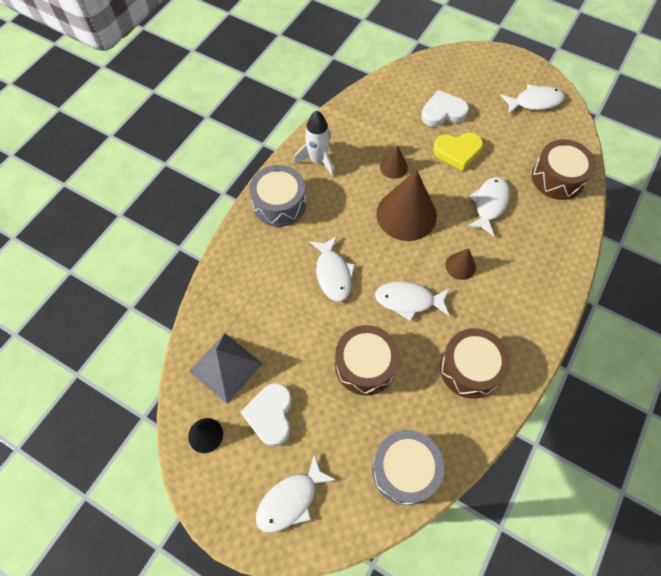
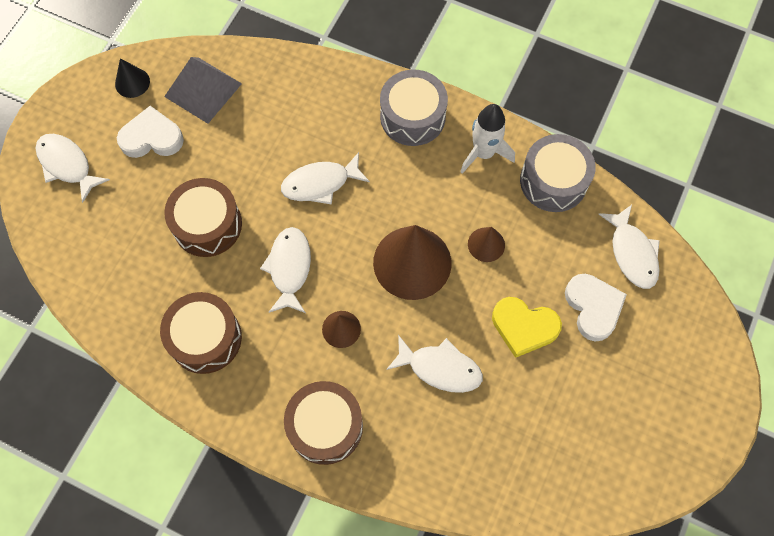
camera: 85 degrees right, 5 degrees up
grey drum [372,430,444,505] -> grey drum moved to [520,134,596,212]
yellow heart [433,132,483,171] -> yellow heart turned 60 degrees counterclockwise [492,297,562,358]
white fish [501,84,565,114] -> white fish moved to [599,205,660,289]
brown drum [532,139,596,200] -> brown drum moved to [284,381,363,465]

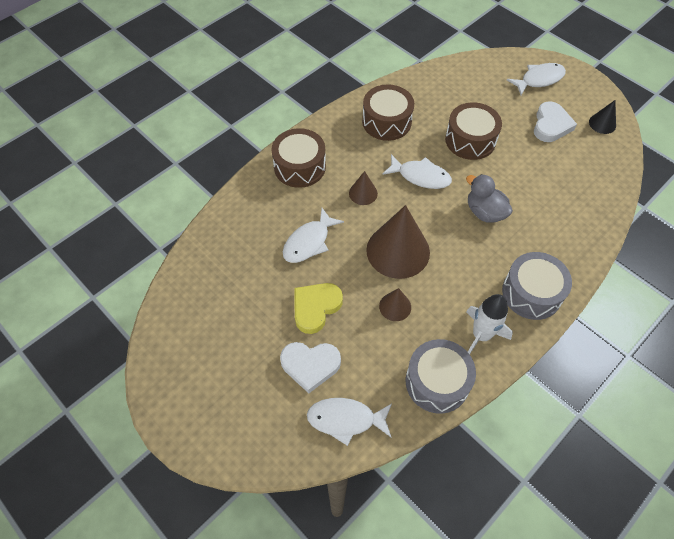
camera: 110 degrees right, 10 degrees down
grey pyramid [164,57,242,124] -> none
white fish [281,152,370,205] -> grey duck [466,174,513,223]

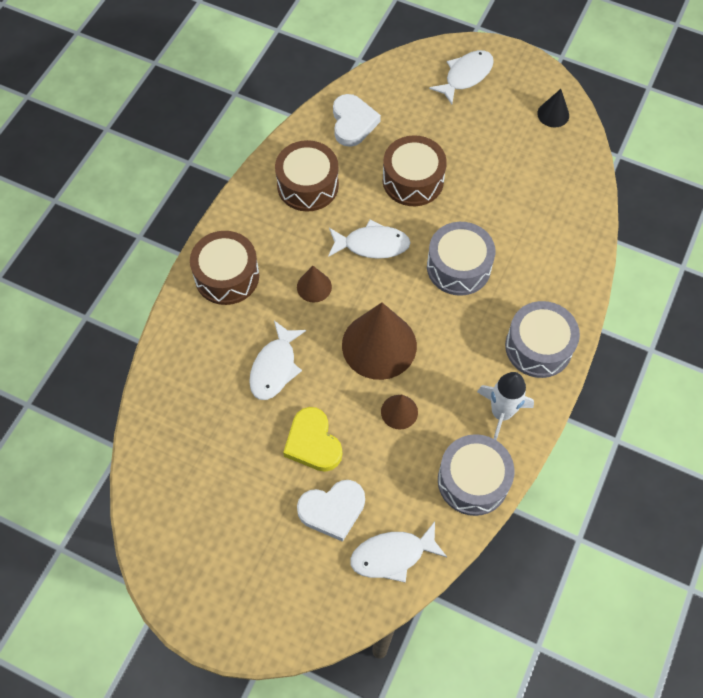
camera: 20 degrees left, 5 degrees up
yellow heart [295,283,343,334] -> yellow heart turned 45 degrees counterclockwise [283,407,342,472]
grey duck [466,174,513,223] -> grey drum [427,222,495,296]
white heart [534,101,577,142] -> white heart moved to [333,94,381,147]

